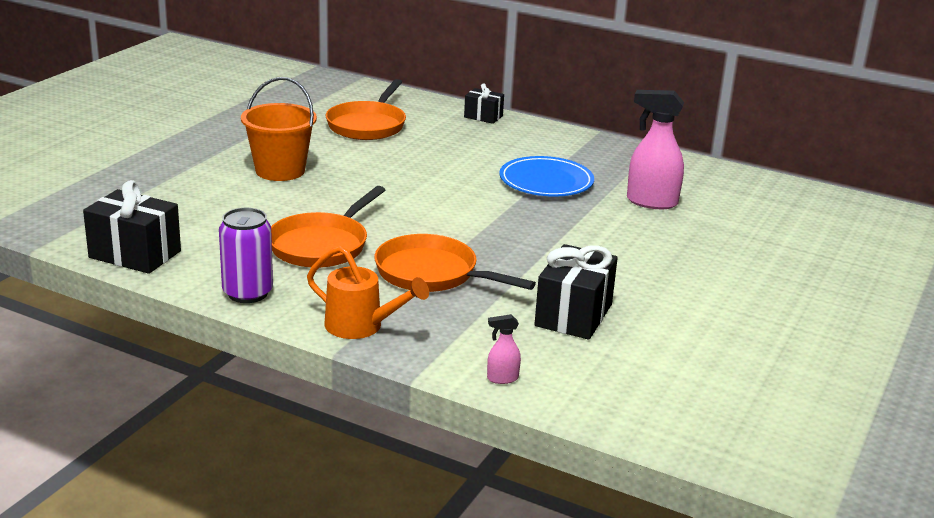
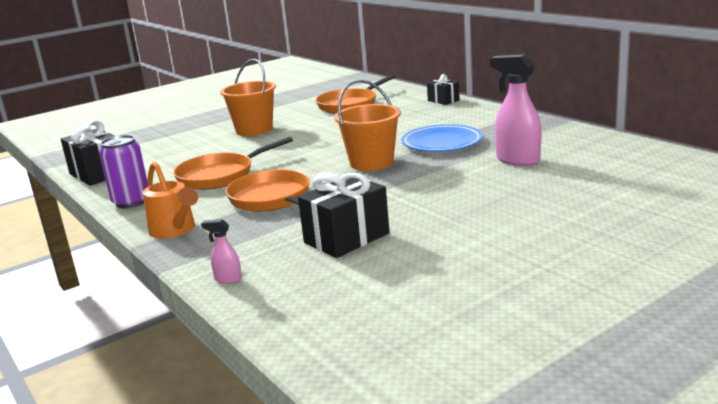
camera: 30 degrees right, 5 degrees down
none -> orange bucket [334,79,401,171]

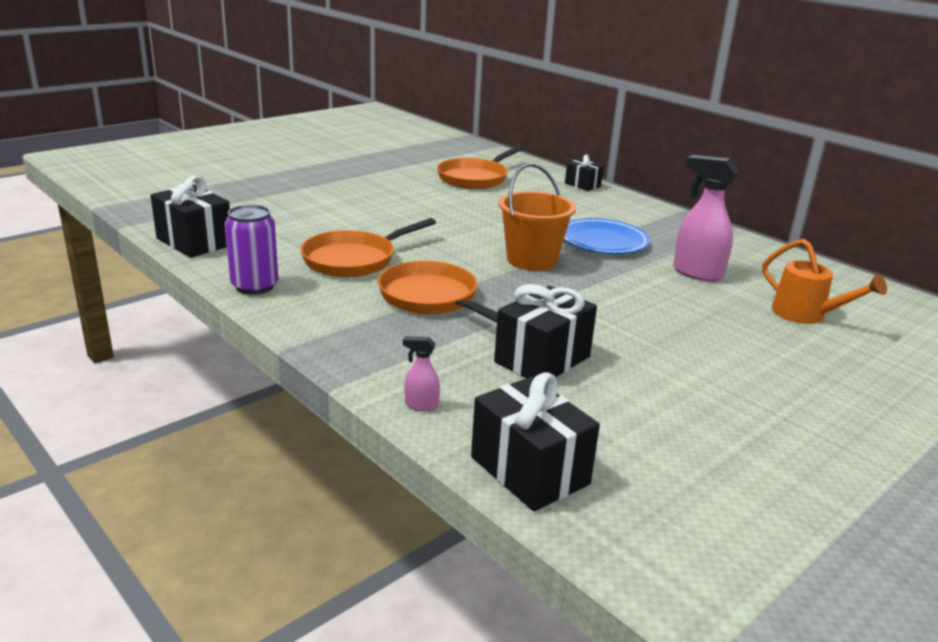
camera: 10 degrees left, 5 degrees up
orange watering can [143,161,198,238] -> orange watering can moved to [762,239,887,324]
orange bucket [220,59,276,136] -> none
none -> black gift [471,372,600,511]

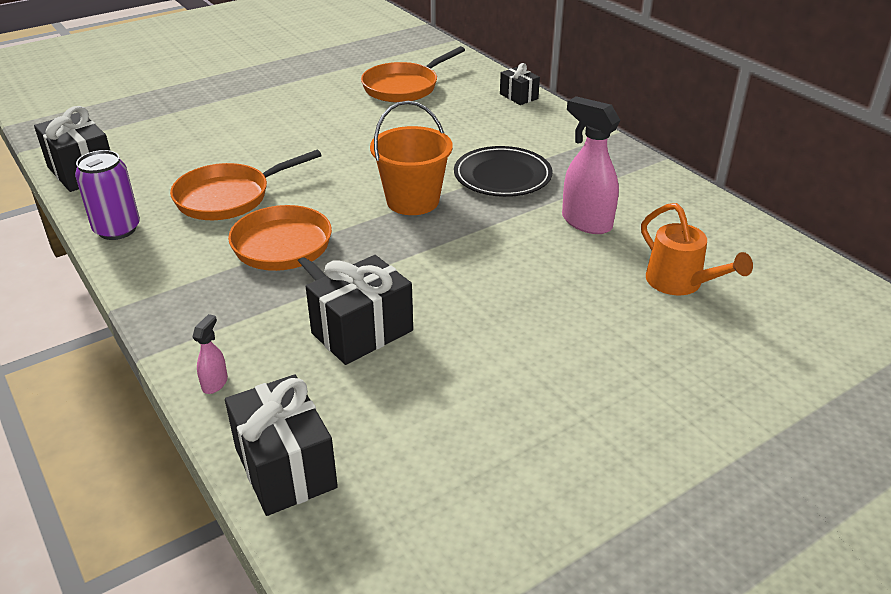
camera: 10 degrees right, 10 degrees up
pink spray bottle [403,336,440,411] -> pink spray bottle turned 90 degrees clockwise [192,314,228,394]
blue plate [563,218,650,254] -> black plate [454,146,552,197]

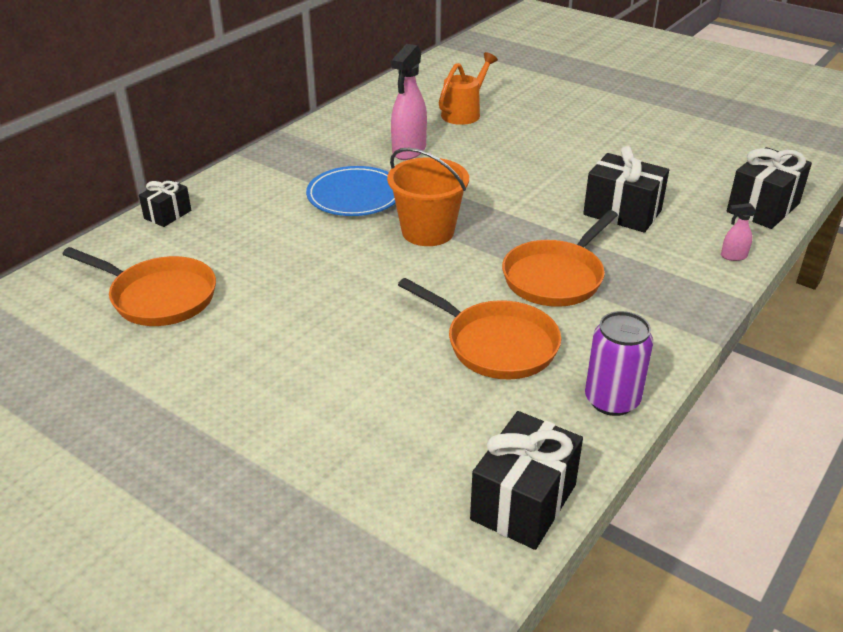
camera: 110 degrees left, 0 degrees up
black plate [454,146,552,197] -> blue plate [306,166,395,216]

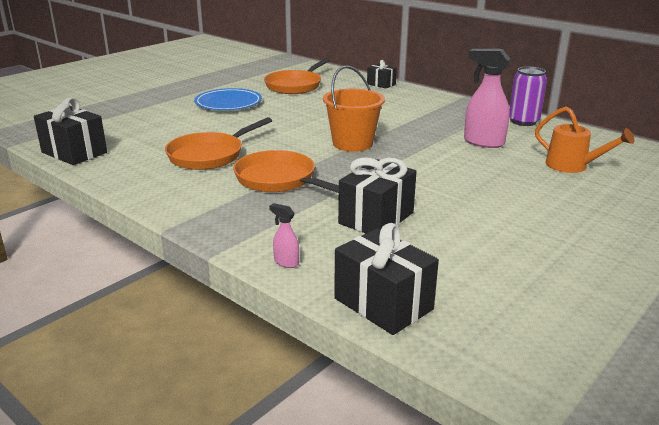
camera: 95 degrees right, 10 degrees down
blue plate [306,166,395,216] -> blue plate moved to [194,88,262,110]
purple can [585,311,653,416] -> purple can moved to [509,67,547,126]
pink spray bottle [721,203,756,261] -> pink spray bottle turned 60 degrees counterclockwise [269,203,299,268]

